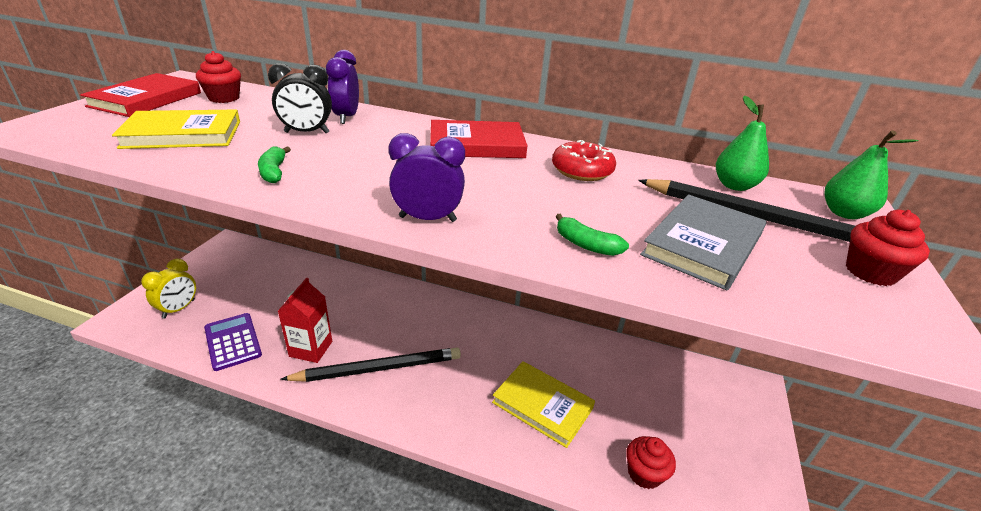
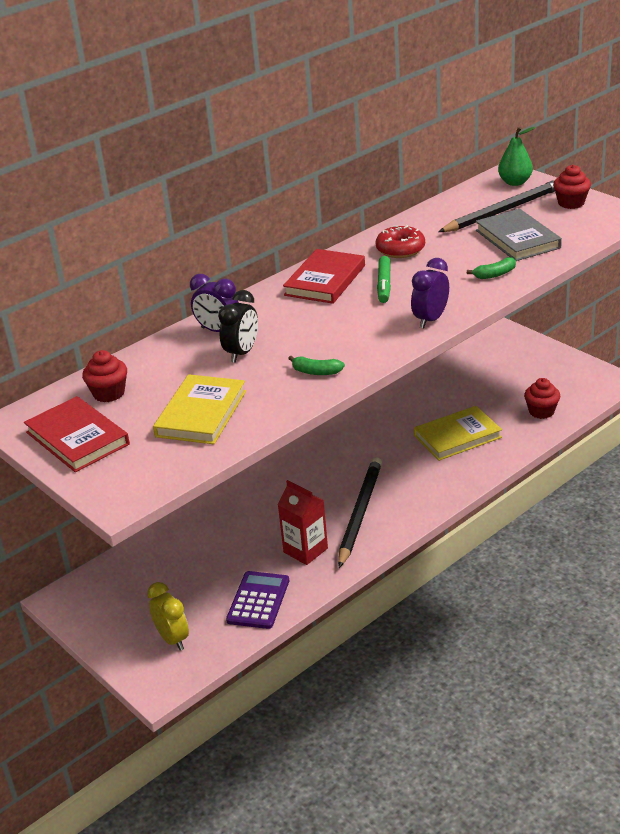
camera: 55 degrees left, 0 degrees up
purple calculator [204,313,262,371] -> purple calculator turned 105 degrees clockwise [226,571,289,629]
green pear [716,95,769,191] -> none
none -> green marker [377,256,391,303]

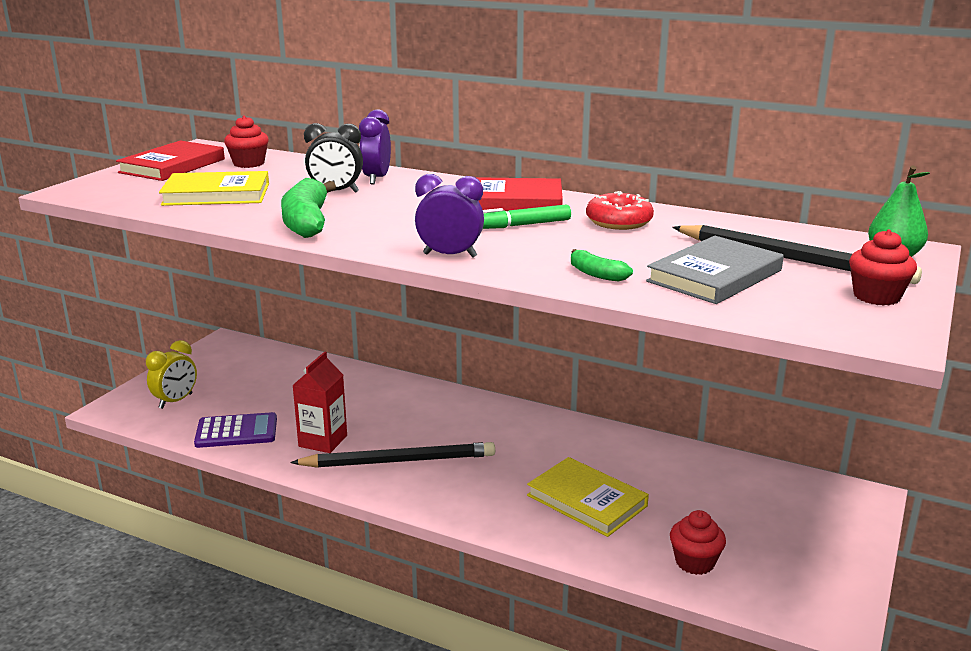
camera: 65 degrees right, 10 degrees down
green banana [288,356,345,375] -> green banana [281,178,336,238], size x1.94

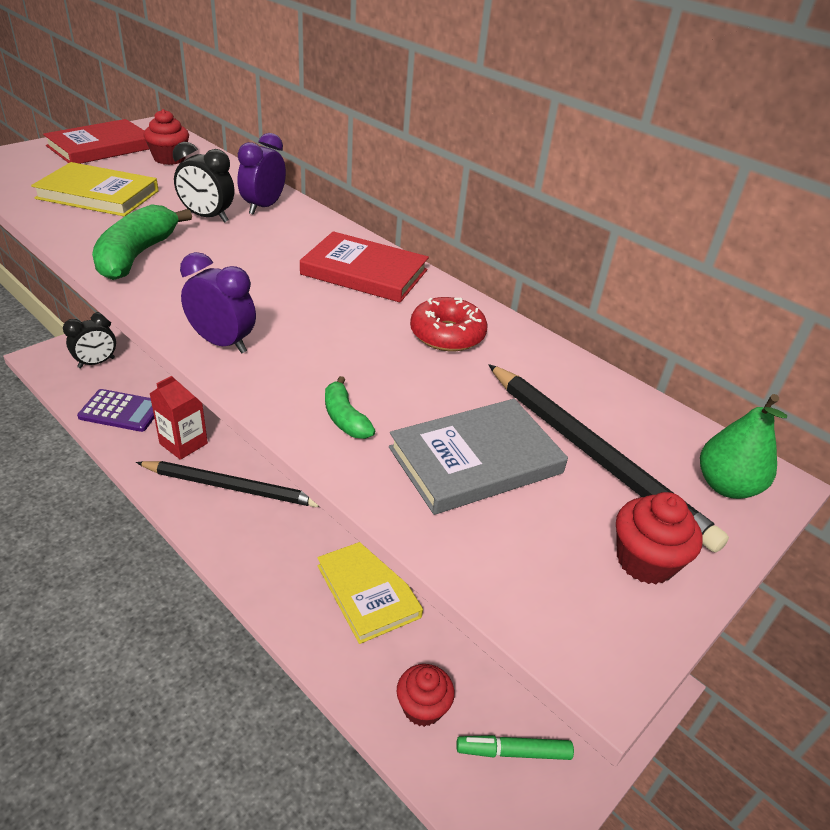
camera: 15 degrees right, 15 degrees up
yellow clock [146,340,197,409] -> black clock [63,312,116,368]
green marker [483,205,571,229] -> green marker moved to [456,735,574,760]

